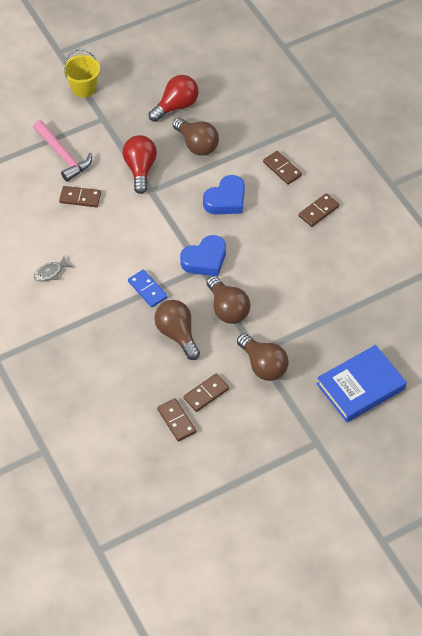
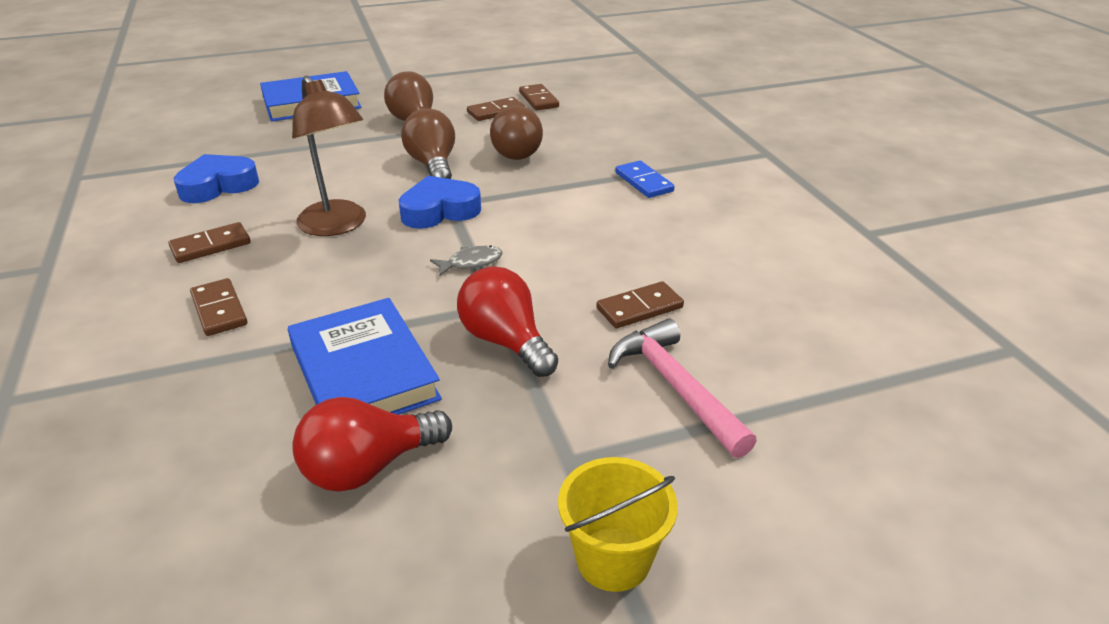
camera: 170 degrees left, 20 degrees down
grey fish [34,257,73,282] -> grey fish moved to [430,245,503,277]
brown domino [59,186,101,207] -> brown domino turned 45 degrees counterclockwise [597,281,684,328]
red light bulb [123,135,157,194] -> red light bulb turned 135 degrees clockwise [457,266,558,377]
blue domino [128,270,168,307] -> blue domino moved to [615,160,675,198]
brown light bulb [173,118,219,156] -> blue book [288,298,442,415]
blue heart [203,175,245,214] -> blue heart moved to [174,154,259,203]
none -> brown lamp [292,76,366,236]

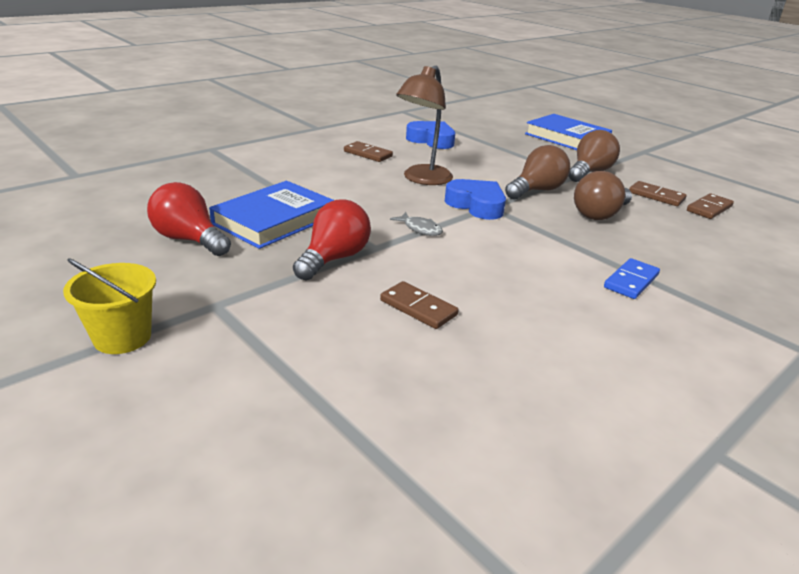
camera: 65 degrees right, 5 degrees down
brown domino [190,278,247,336] -> none
pink hammer [608,319,757,458] -> none

